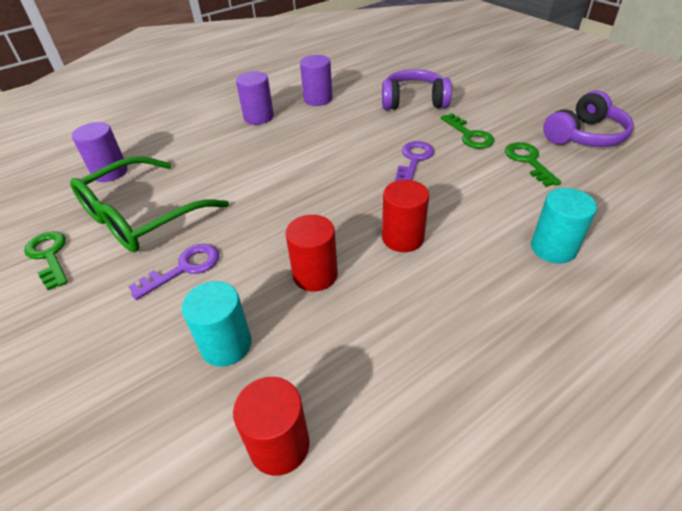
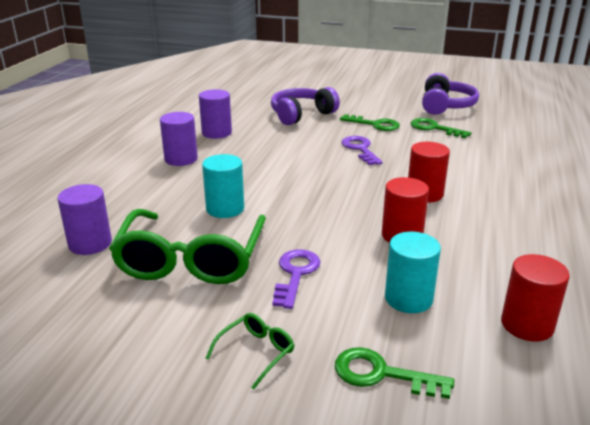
camera: 40 degrees left, 15 degrees down
green key [24,231,68,290] -> green key moved to [335,347,454,399]
turquoise cylinder [531,188,597,263] -> turquoise cylinder moved to [202,154,244,218]
none -> green glasses [206,313,294,390]

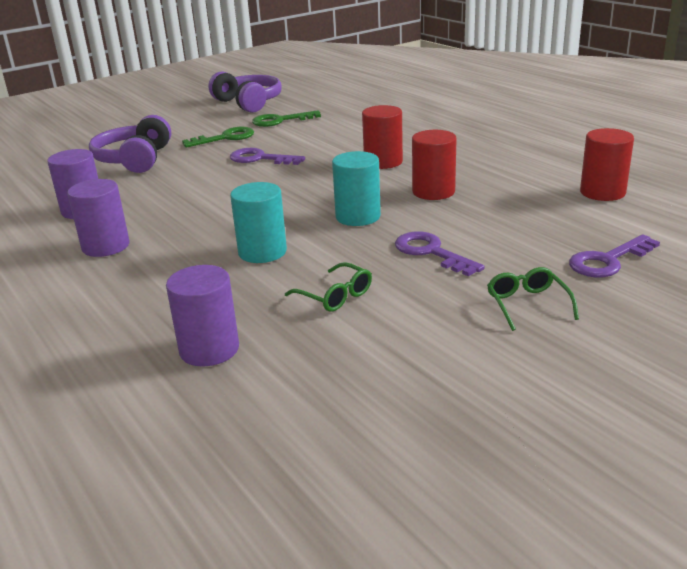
camera: 50 degrees left, 0 degrees up
green glasses [109,209,266,284] -> green glasses [285,262,372,312], size x0.42
green key [335,347,454,399] -> purple key [569,235,660,278]
turquoise cylinder [385,232,441,313] -> turquoise cylinder moved to [332,151,381,226]

